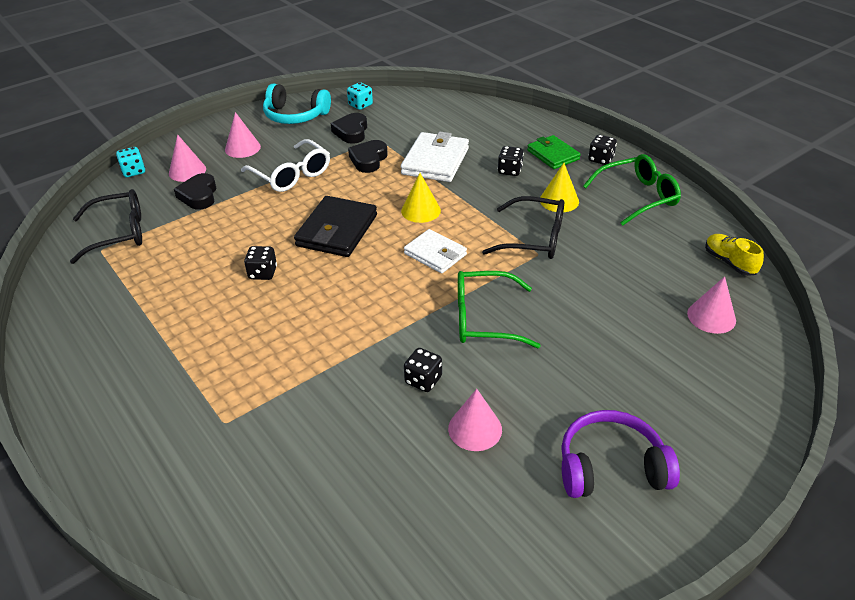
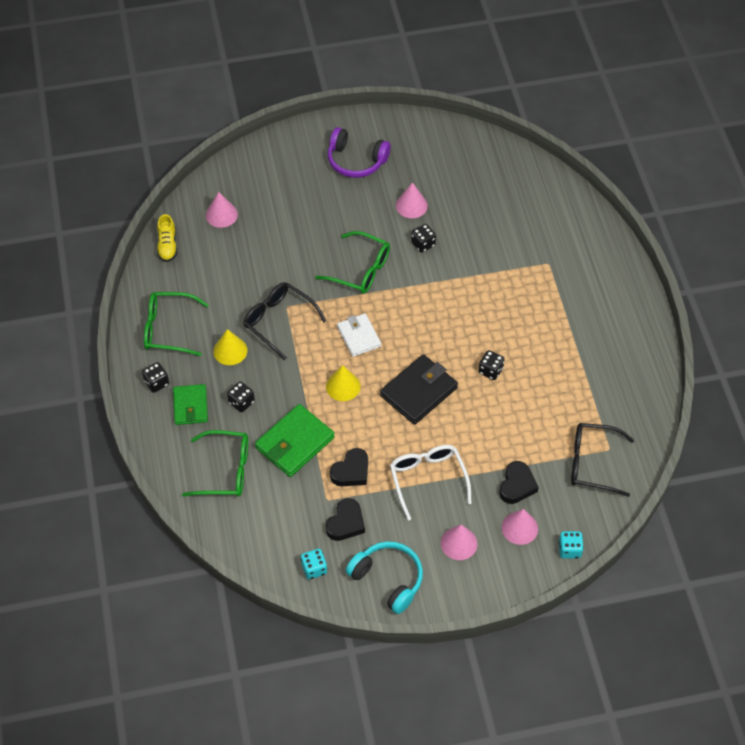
camera: 155 degrees left, 15 degrees up
white wallet [401,132,469,182] -> green wallet [255,404,335,477]
none -> green glasses [182,430,248,497]

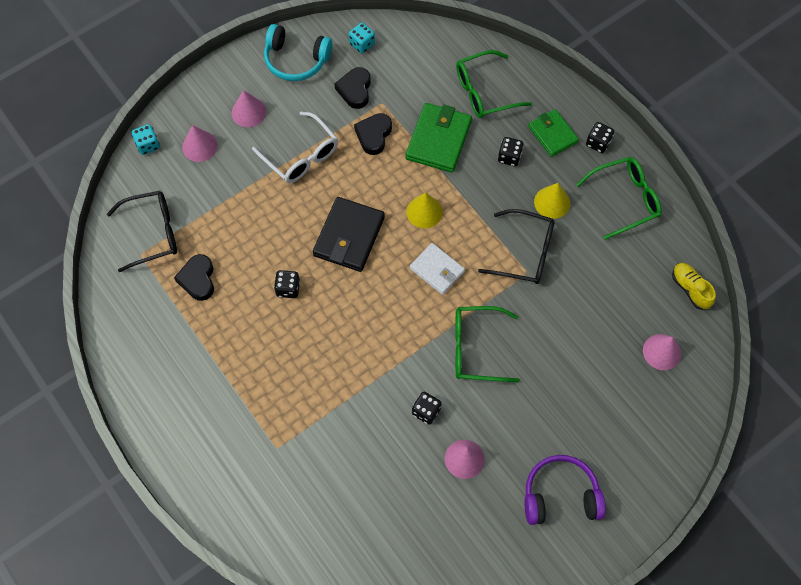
camera: 155 degrees right, 10 degrees up
black heart [499,461,539,504] -> black heart moved to [174,254,214,301]

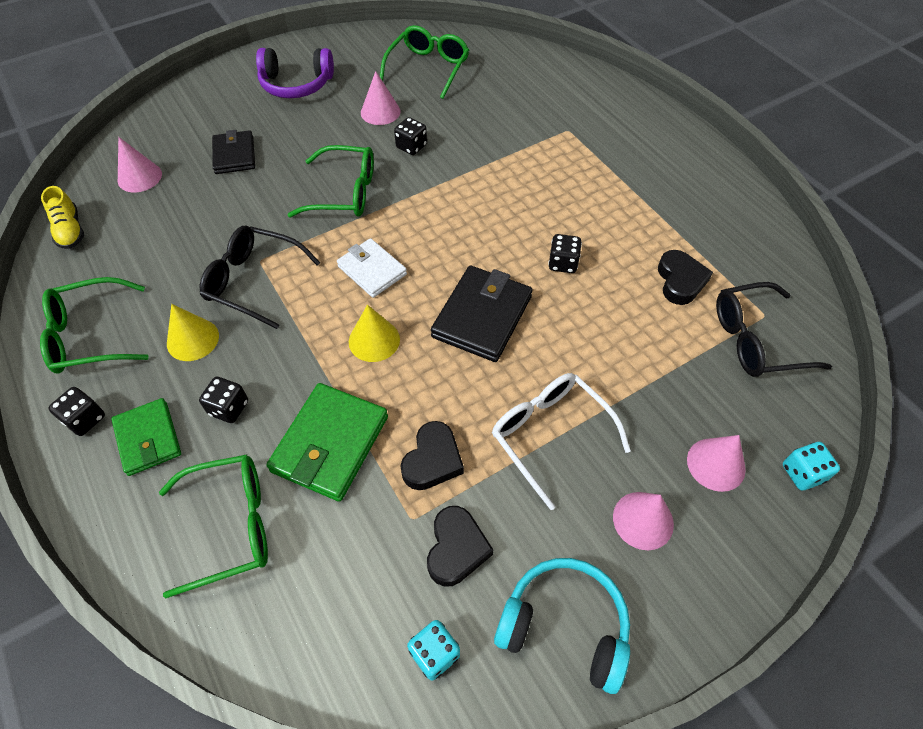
camera: 175 degrees left, 10 degrees down
none -> black wallet [212,130,255,174]
none -> green glasses [380,25,469,99]

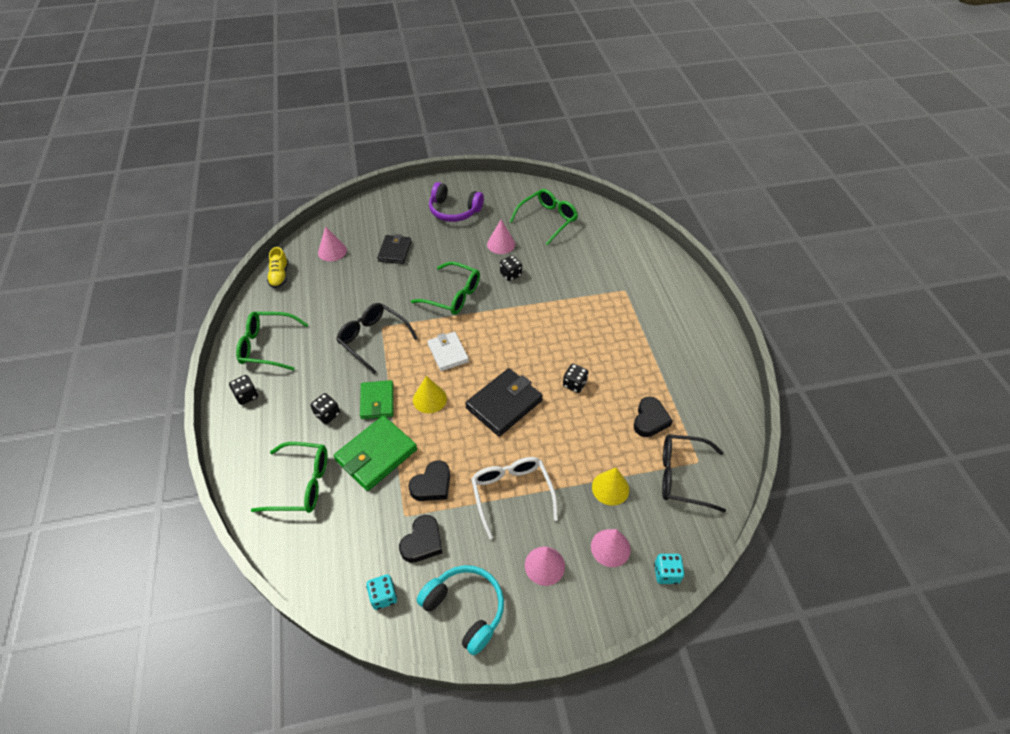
camera: 20 degrees right, 5 degrees down
green wallet [111,398,181,476] -> green wallet moved to [360,380,394,419]
yellow cone [167,304,219,361] -> yellow cone moved to [592,468,629,506]

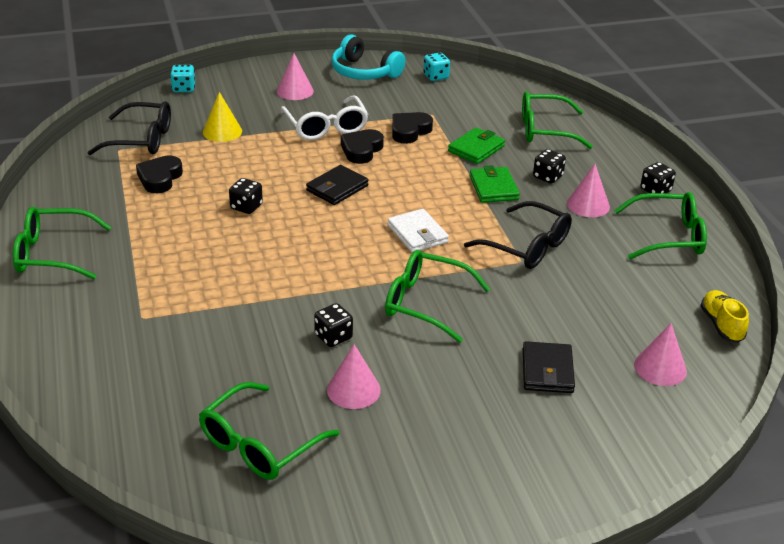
camera: 175 degrees right, 15 degrees down
green wallet [334,416,417,491] -> green wallet [448,128,505,164], size x0.66
black heart [399,515,442,563] -> black heart moved to [341,129,384,164]
yellow cone [413,376,447,413] -> none
purple headphones [429,182,484,222] -> none
black wallet [465,368,543,436] -> black wallet [306,165,369,205], size x0.66
pink cone [591,529,631,567] -> pink cone moved to [567,164,610,217]
none -> green glasses [13,207,111,279]

